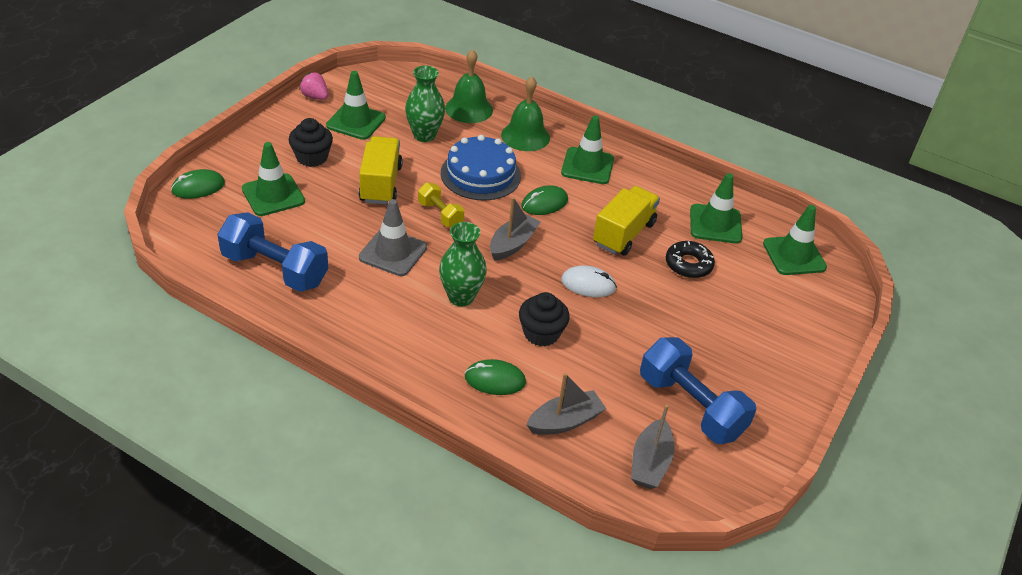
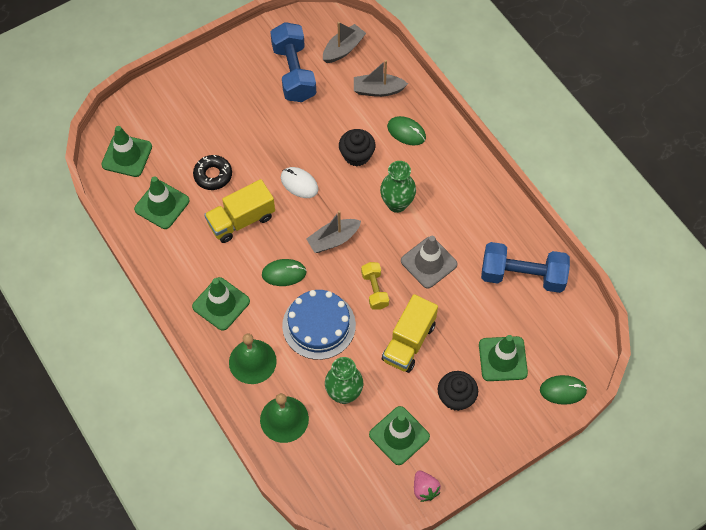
camera: 150 degrees left, 20 degrees up
blue dumbbell [217,212,328,292] -> blue dumbbell turned 45 degrees counterclockwise [481,242,570,293]

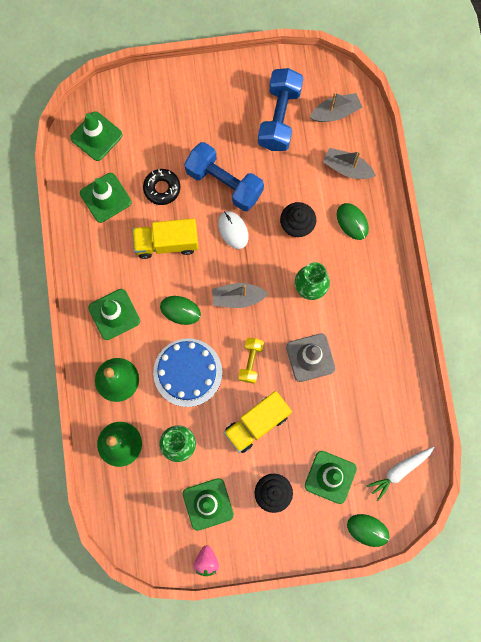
camera: 25 degrees right, 15 degrees up
blue dumbbell [481,242,570,293] -> blue dumbbell moved to [184,142,264,211]
none -> white carrot [366,446,435,501]

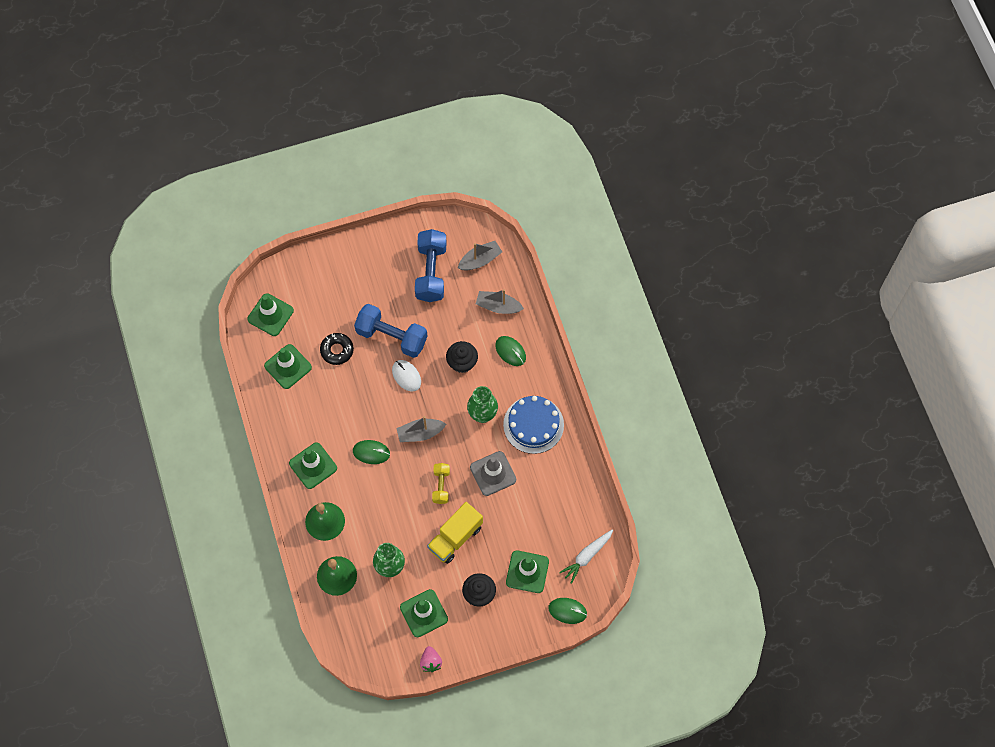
camera: 10 degrees left, 10 degrees down
yellow truck [132,218,198,259] -> none
blue cake [153,338,222,407] -> blue cake moved to [503,396,564,454]

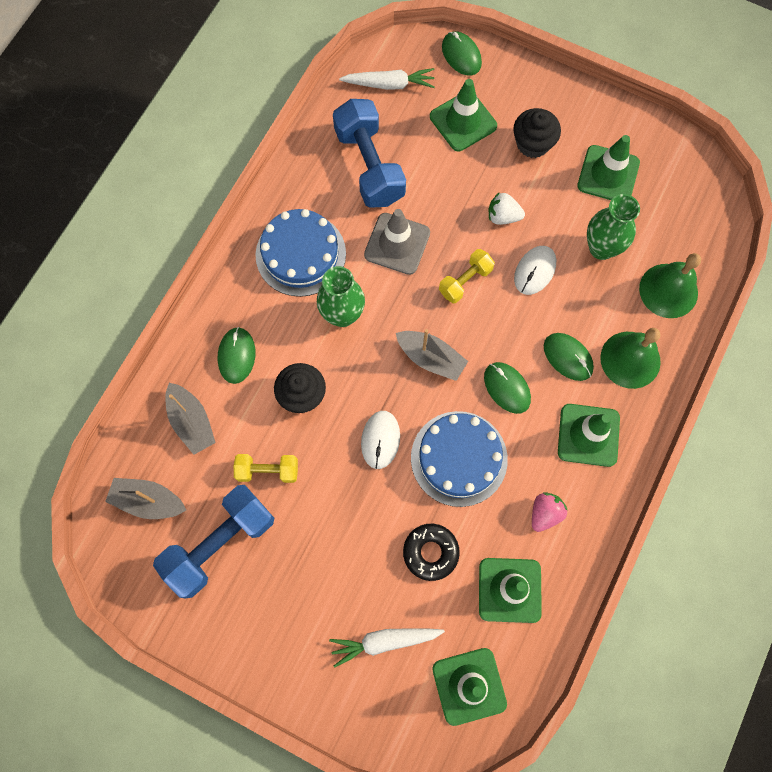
camera: 135 degrees left, 5 degrees up
blue dumbbell [354,304,427,358] -> blue dumbbell moved to [333,99,406,208]
pink strawberry [420,646,442,672] -> pink strawberry moved to [532,492,568,532]
yellow truck [427,502,483,564] -> white strawberry [488,192,525,225]
none -> yellow dumbbell [234,454,298,483]
none -> white carrot [329,628,445,667]
none -> blue cake [411,411,508,507]
none -> white mouse [514,246,556,295]
none -> green mouse [544,333,594,381]

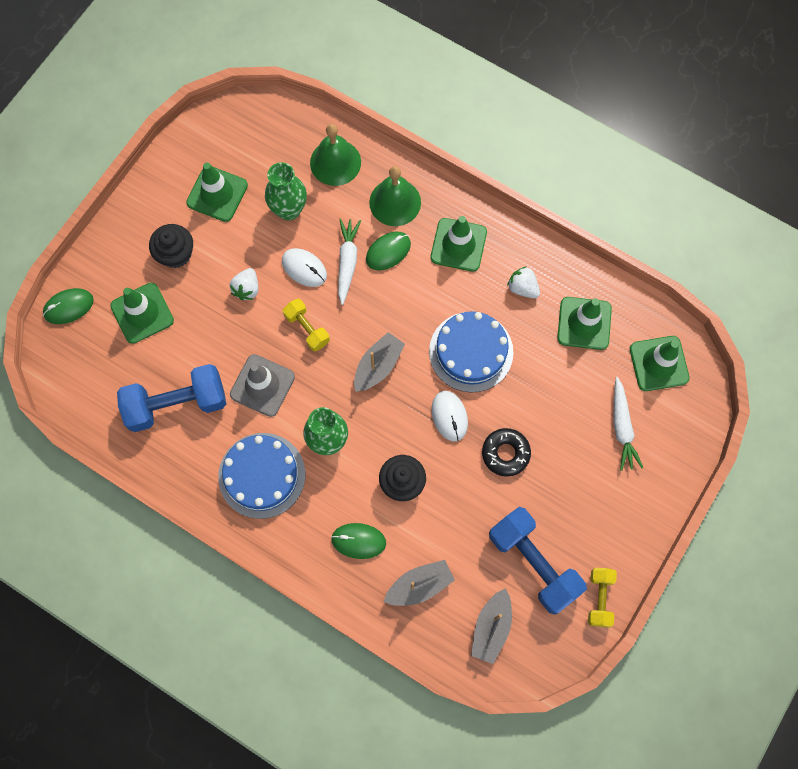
camera: 85 degrees left, 0 degrees up
yellow dumbbell [234,454,298,483] -> yellow dumbbell moved to [588,568,617,627]
white carrot [339,68,435,90] -> white carrot moved to [338,219,361,305]
white mouse [361,411,400,469] -> white mouse turned 60 degrees clockwise [432,391,468,442]
black donut [403,524,460,581] -> black donut moved to [482,428,531,477]
green mouse [484,362,531,414] -> none
pink strawberry [532,492,568,532] -> white strawberry [507,266,540,298]

